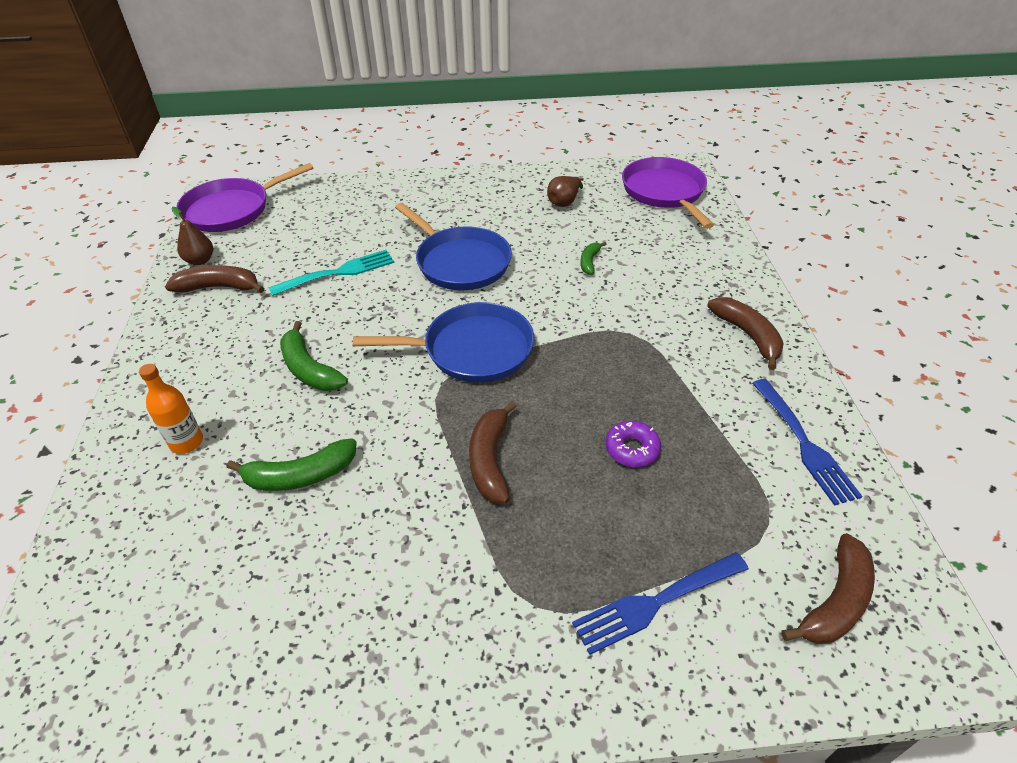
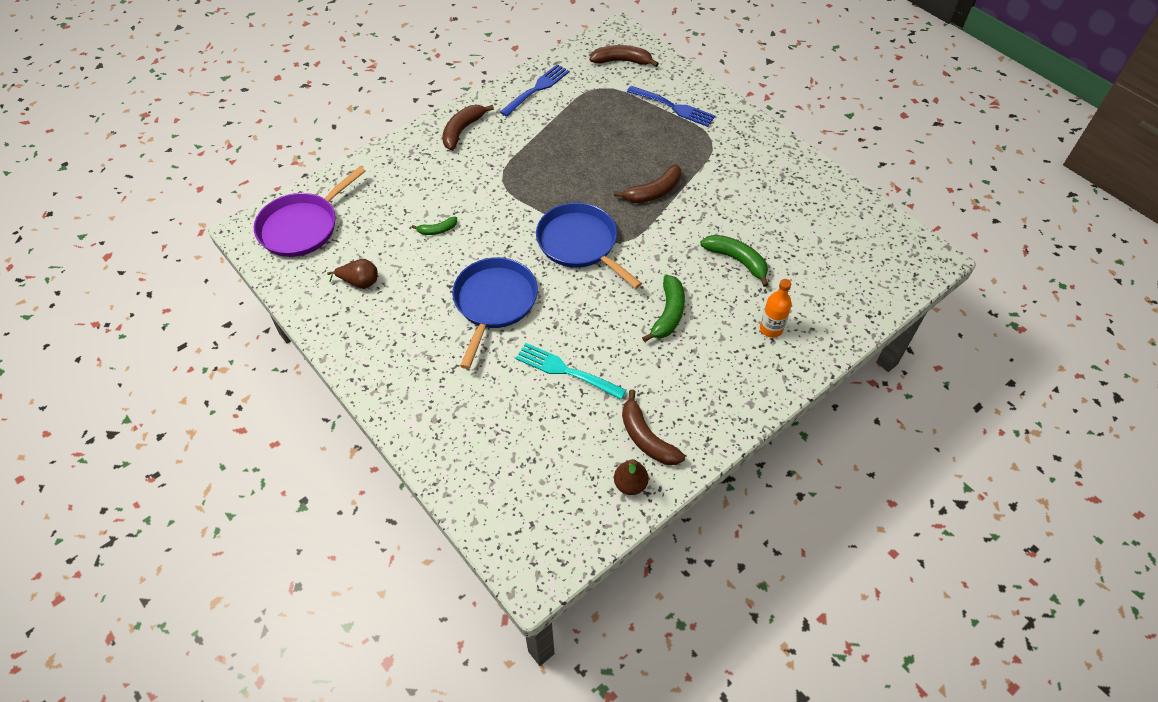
camera: 125 degrees left, 10 degrees up
purple pan [176,163,314,232] -> none
purple donut [605,421,661,467] -> none

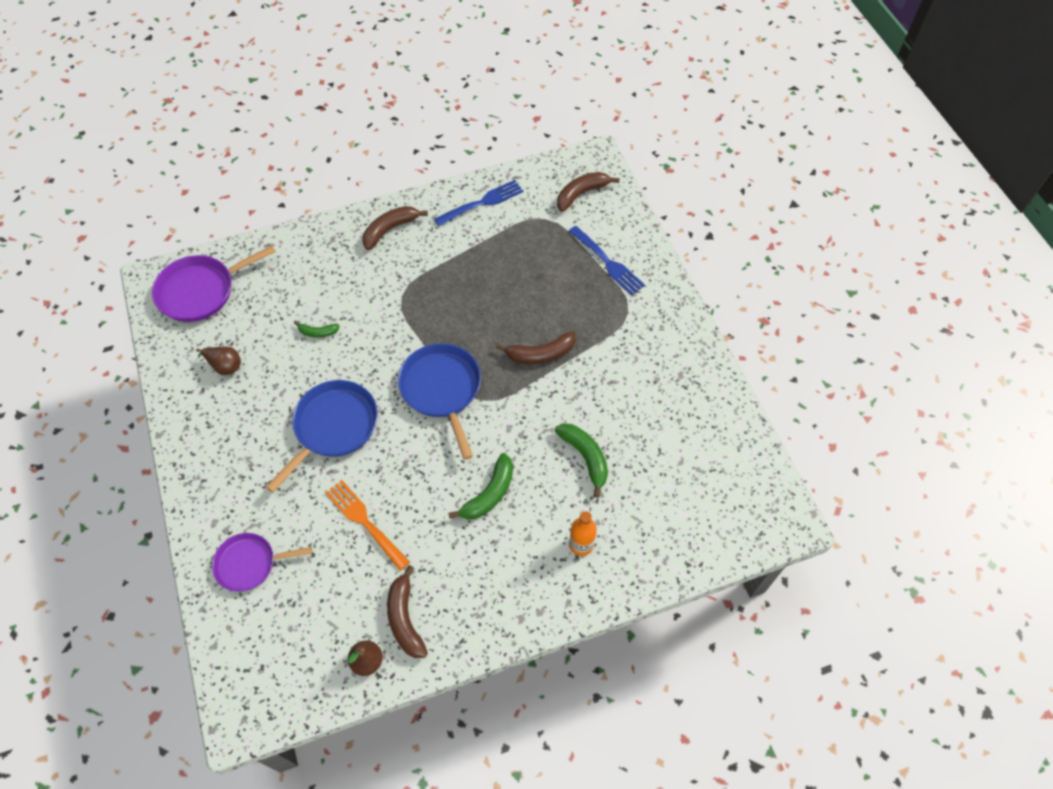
camera: 20 degrees right, 5 degrees up
turquoise fork [516,343,626,400] -> orange fork [325,480,410,571]
brown banana [590,45,659,67] -> brown banana turned 60 degrees counterclockwise [557,172,620,212]
none -> purple pan [212,533,312,592]

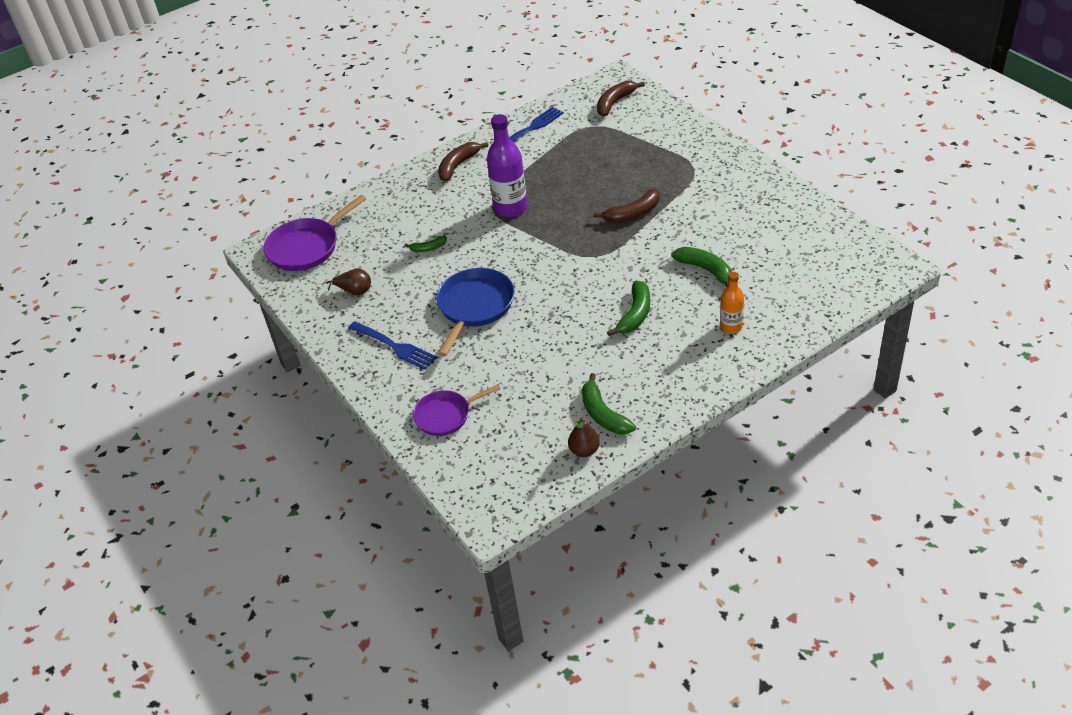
camera: 10 degrees left, 15 degrees down
orange fork [325,480,410,571] -> none
brown banana [387,565,428,658] -> green banana [582,373,636,434]
blue pan [398,343,481,460] -> none
blue fork [568,226,645,295] -> blue fork moved to [348,321,437,370]
none -> purple bottle [487,114,527,217]

